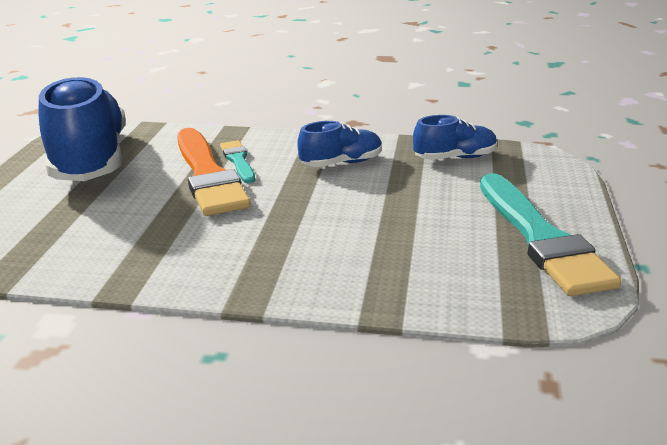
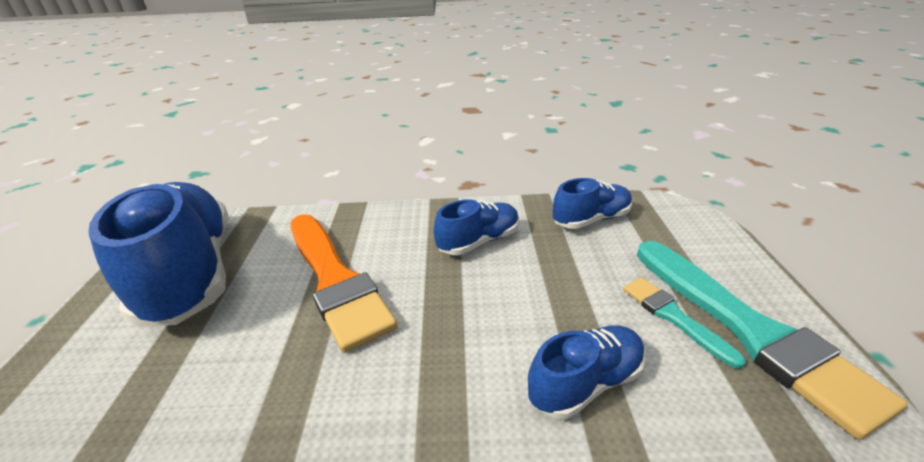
camera: 10 degrees left, 5 degrees up
turquoise brush [220,140,255,183] -> turquoise brush moved to [623,278,746,369]
none -> blue shoe [528,325,646,419]

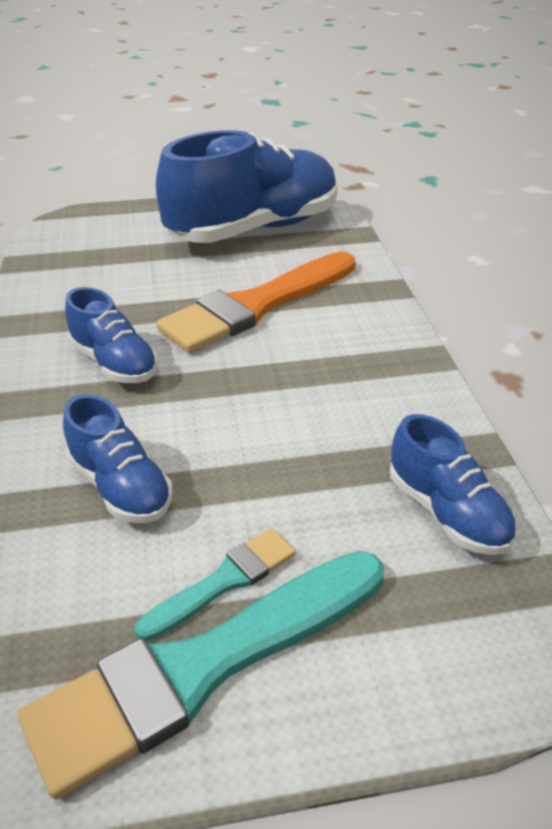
camera: 80 degrees right, 5 degrees up
blue shoe [434,199,519,255] -> blue shoe moved to [65,287,158,383]

